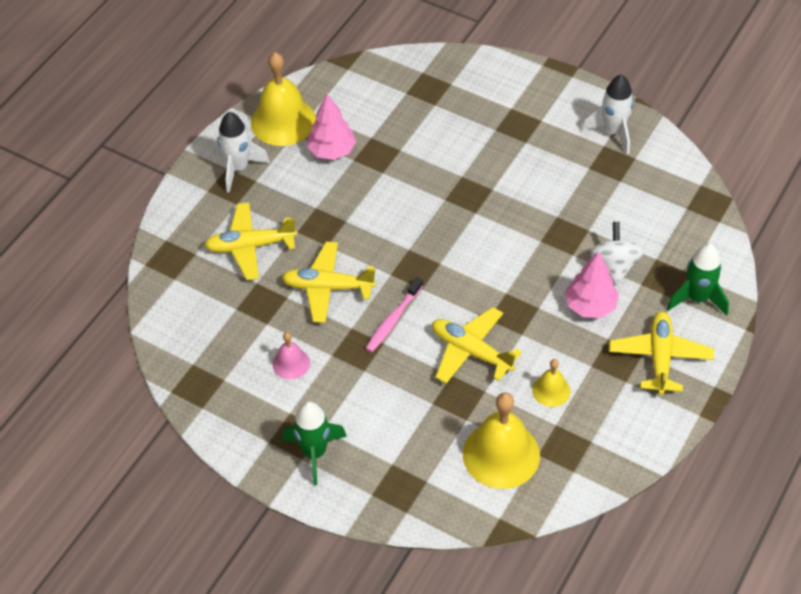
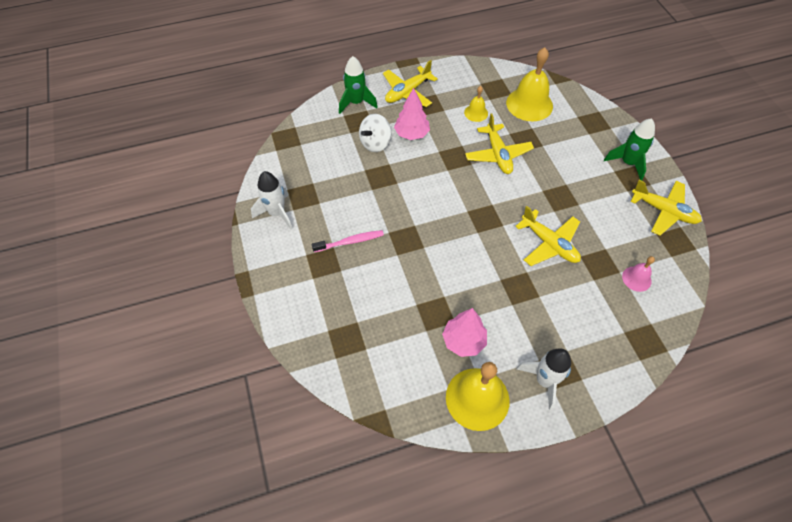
camera: 140 degrees left, 5 degrees up
yellow plane [204,202,297,280] -> yellow plane moved to [630,180,702,236]
pink bell [273,332,310,379] -> pink bell moved to [622,256,655,292]
pink toothbrush [365,277,423,352] -> pink toothbrush moved to [312,230,384,252]

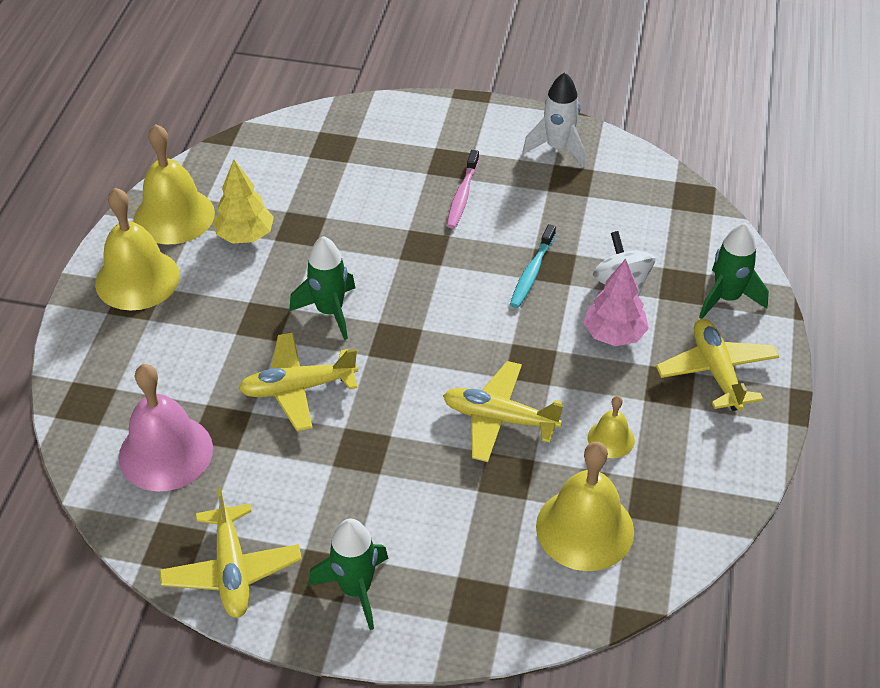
camera: 120 degrees right, 10 degrees down
pink tree [442,308,487,357] -> yellow tree [213,159,274,243]
white rocket [517,348,571,411] -> yellow bell [95,188,180,311]
pink bell [622,256,655,292] -> pink bell [119,364,213,492], size x1.97
yellow plane [630,180,702,236] -> yellow plane turned 75 degrees counterclockwise [160,487,302,618]
none -> green rocket [289,236,355,340]
none -> turquoise toothbrush [510,224,556,308]

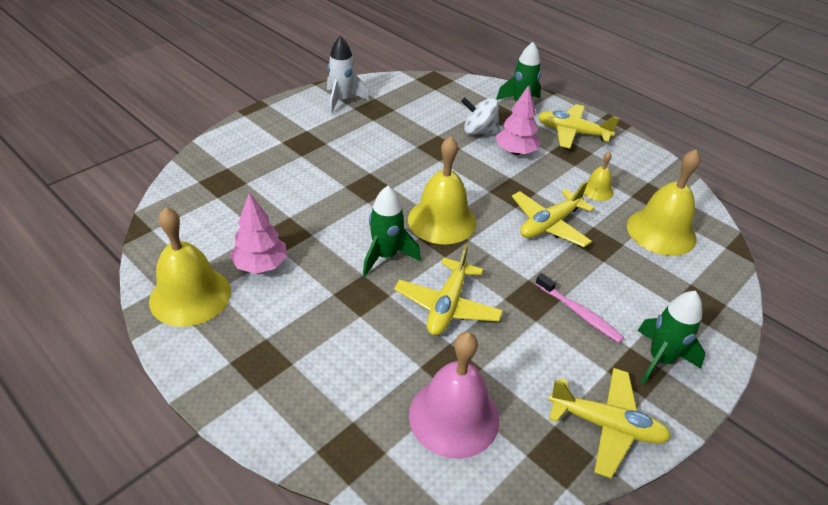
camera: 60 degrees left, 5 degrees down
yellow bell [95,188,180,311] -> yellow bell moved to [408,136,476,244]
yellow tree [213,159,274,243] -> pink tree [230,193,287,274]
pink toothbrush [447,150,479,229] -> pink toothbrush moved to [535,273,624,343]
turquoise toothbrush [510,224,556,308] -> none

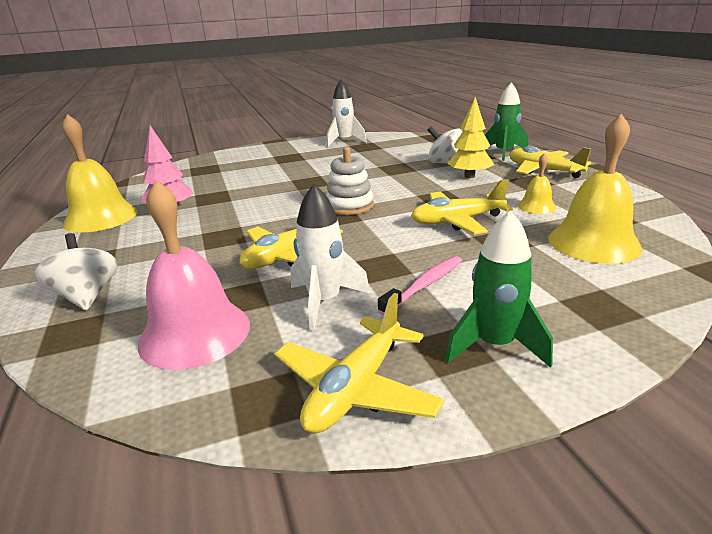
camera: 30 degrees right, 15 degrees down
green rocket [363,186,421,276] -> none
yellow bell [408,136,476,244] -> white stacking toy [326,147,374,215]
pink tree [496,85,541,155] -> yellow tree [447,97,494,178]
pink toothbrush [535,273,624,343] -> pink toothbrush turned 120 degrees counterclockwise [378,256,462,316]
yellow plane [548,368,671,478] -> yellow plane turned 75 degrees clockwise [275,293,445,434]
none -> white spinning top [34,233,118,310]
none -> white rocket [291,184,370,331]

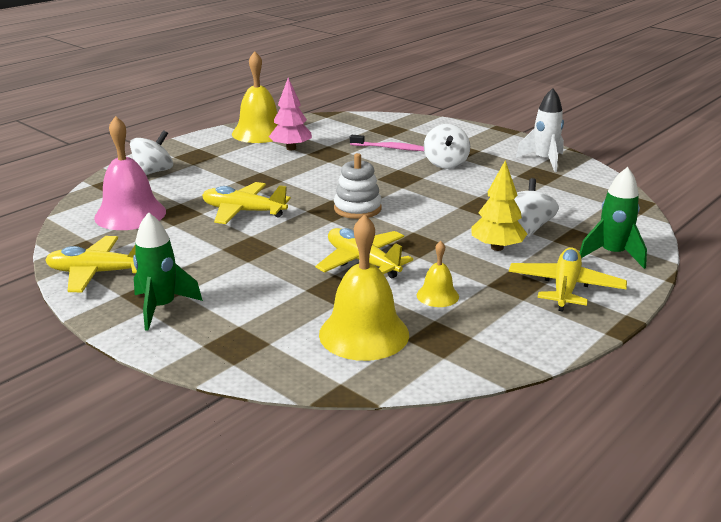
camera: 60 degrees right, 0 degrees up
white rocket [291,184,370,331] -> none
pink toothbrush [378,256,462,316] -> pink toothbrush moved to [350,135,424,151]
none -> white spinning top [424,124,470,169]

